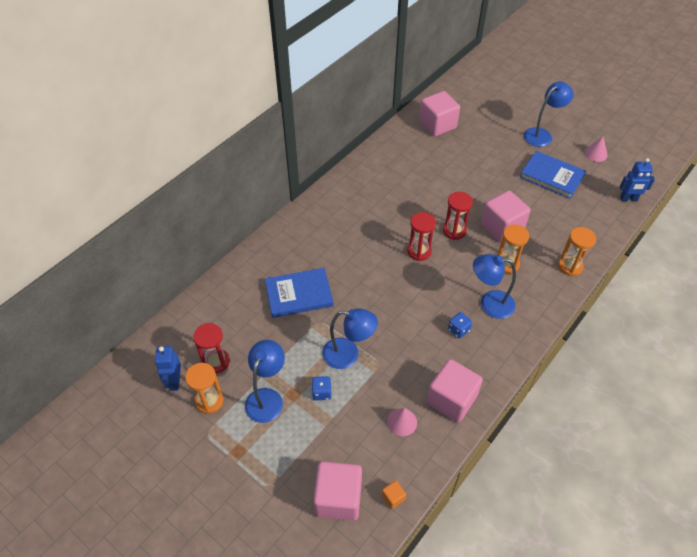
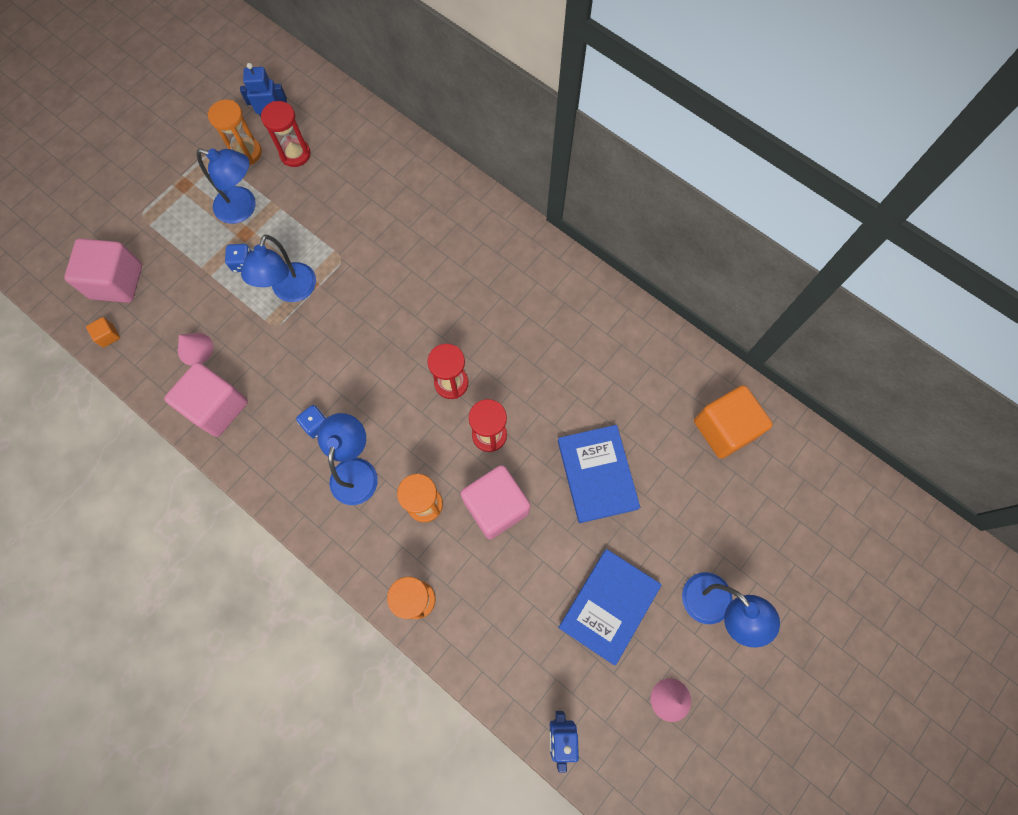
camera: 90 degrees right, 20 degrees up
blue book [265,268,334,318] -> blue book moved to [558,425,640,523]
pink cube [419,91,460,136] -> orange cube [694,385,773,459]

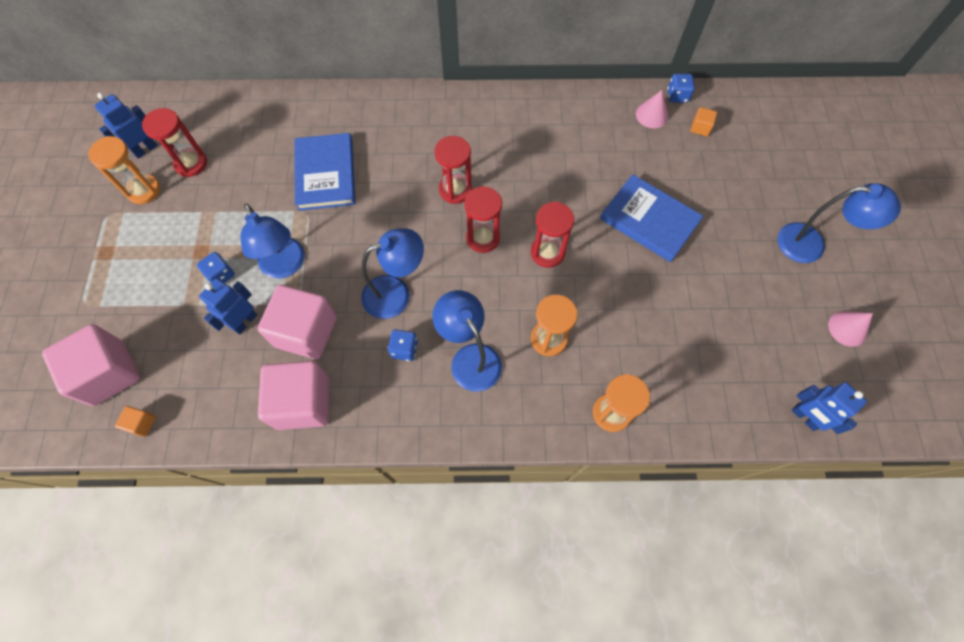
camera: 40 degrees left, 5 degrees down
pink cone [178,333,213,366] -> pink cone moved to [636,90,669,128]
blue lamp [196,148,256,224] -> blue lamp moved to [361,229,424,319]
pink cube [461,465,530,539] -> pink cube moved to [258,285,337,359]
blue book [558,549,661,665] -> blue book moved to [294,133,355,211]
orange cube [694,385,773,459] -> orange cube [691,107,717,136], size x0.42
none -> blue robot [199,279,257,334]
none -> red hourglass [434,136,472,204]
none -> blue dice [668,74,695,103]

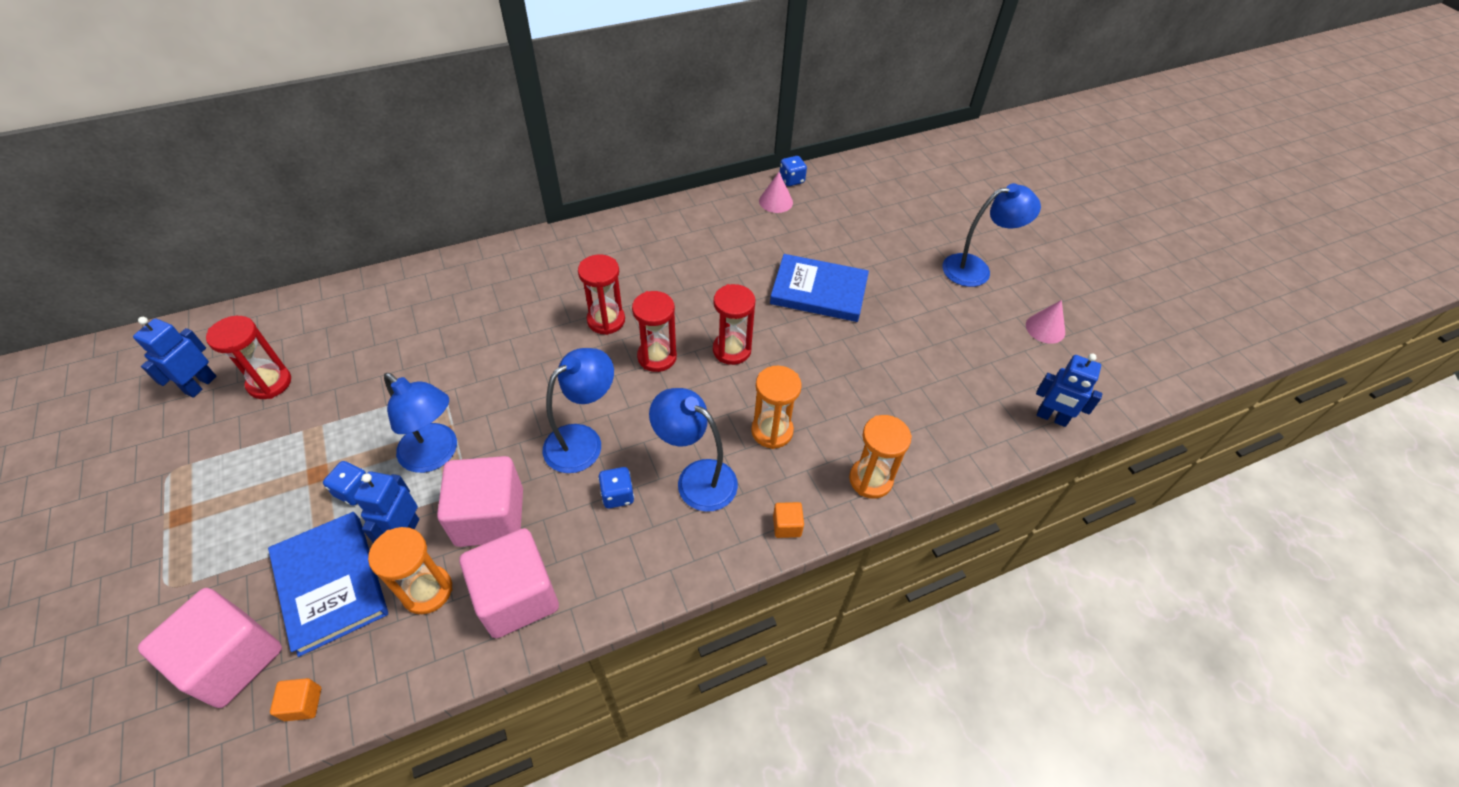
camera: 25 degrees left, 15 degrees down
orange hourglass [88,136,160,204] -> orange hourglass moved to [368,527,452,614]
blue book [294,133,355,211] -> blue book moved to [268,512,388,657]
orange cube [691,107,717,136] -> orange cube moved to [773,502,804,538]

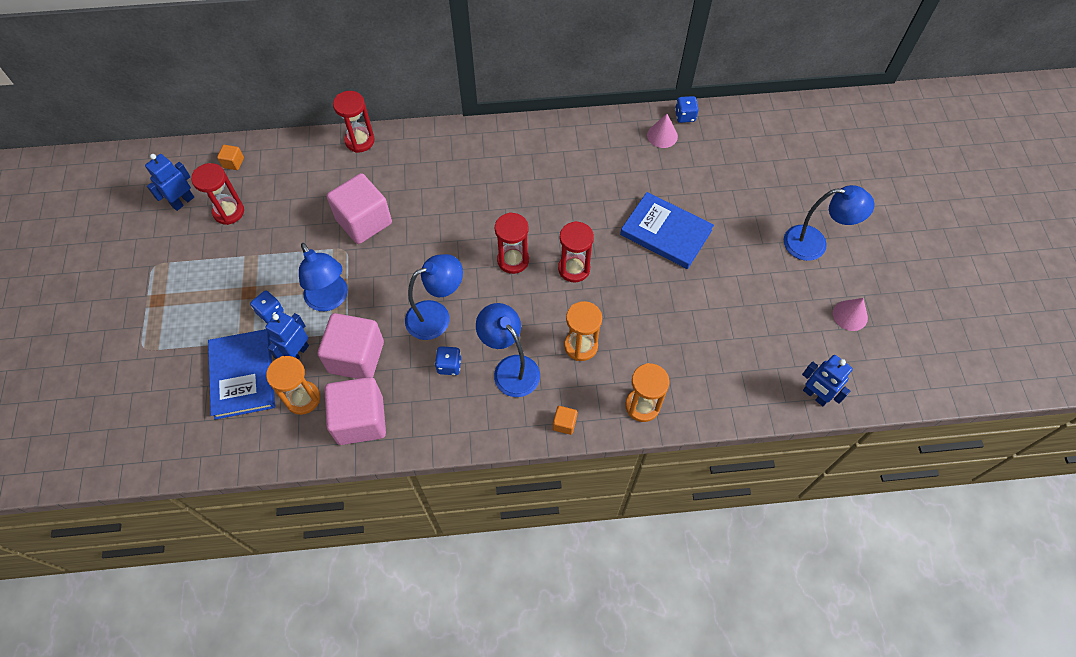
camera: 20 degrees right, 10 degrees up
pink cube [138,588,282,708] -> pink cube moved to [327,173,392,244]
orange cube [270,678,321,721] -> orange cube moved to [217,145,244,170]
red hourglass [578,254,625,335] -> red hourglass moved to [333,91,375,153]

